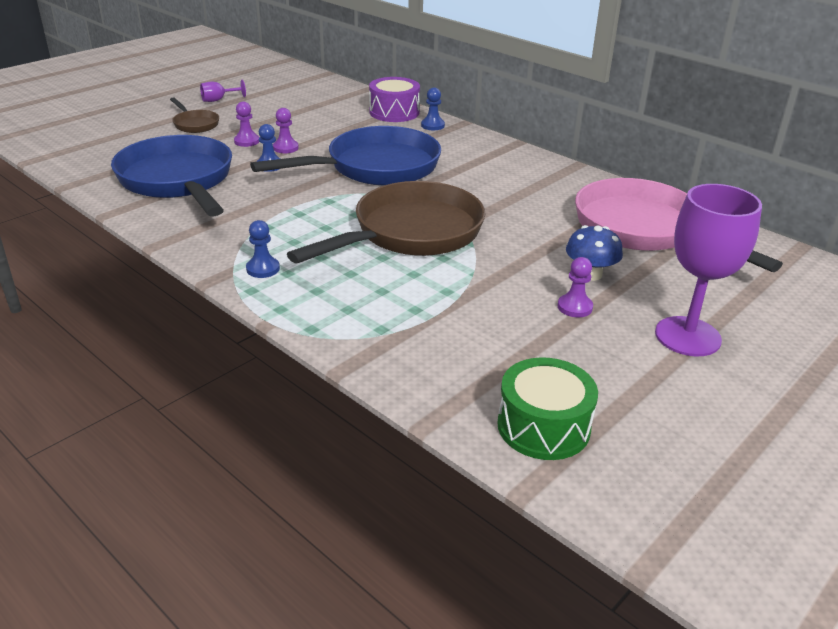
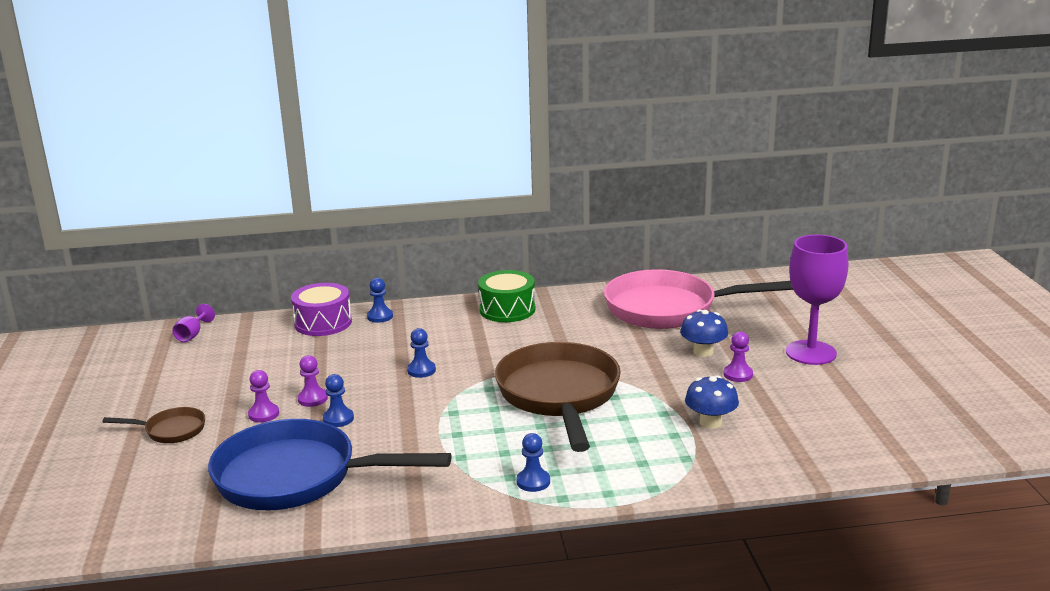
camera: 50 degrees left, 10 degrees down
purple goblet [200,80,246,102] -> purple goblet moved to [172,304,215,342]
blue pan [250,126,441,185] -> blue pawn [407,328,436,378]
green drum [497,357,598,460] -> green drum moved to [478,270,535,322]
none -> blue mushroom [685,375,739,429]

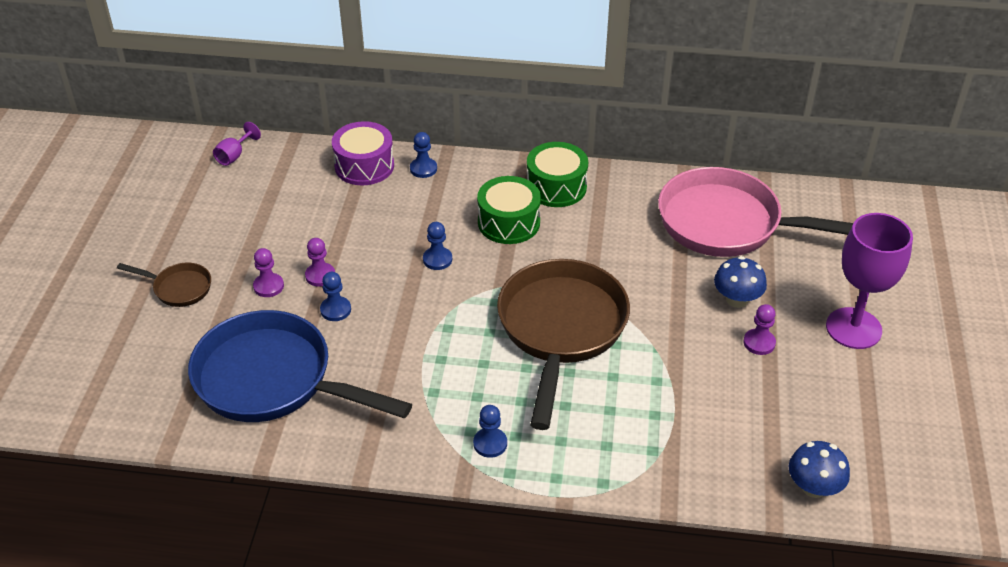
camera: 15 degrees right, 20 degrees up
blue mushroom [685,375,739,429] -> blue mushroom moved to [789,441,850,498]
none -> green drum [477,176,541,244]

